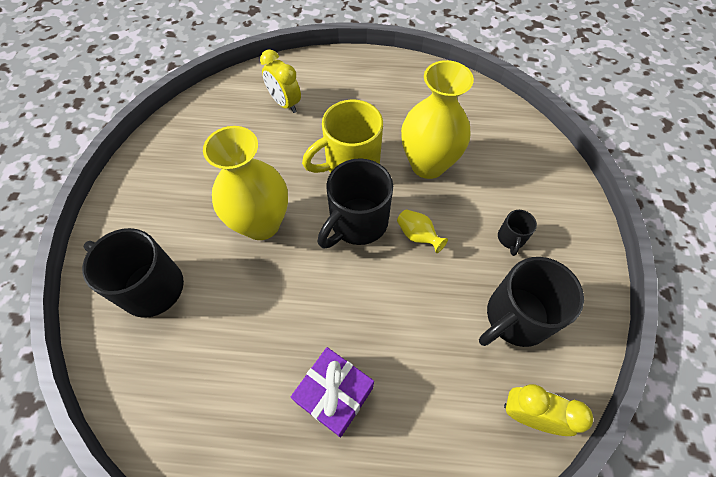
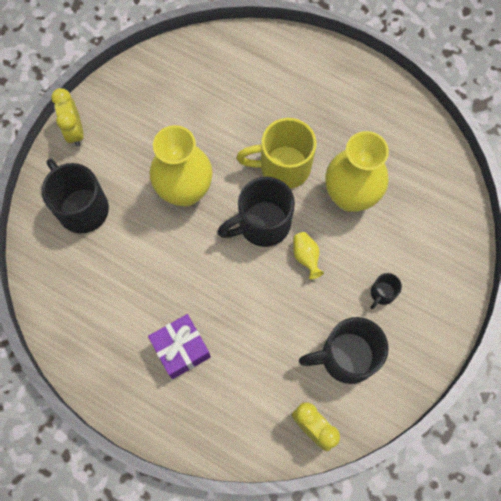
camera: 25 degrees right, 10 degrees up
yellow clock [260,49,301,113] -> yellow clock moved to [51,88,84,147]

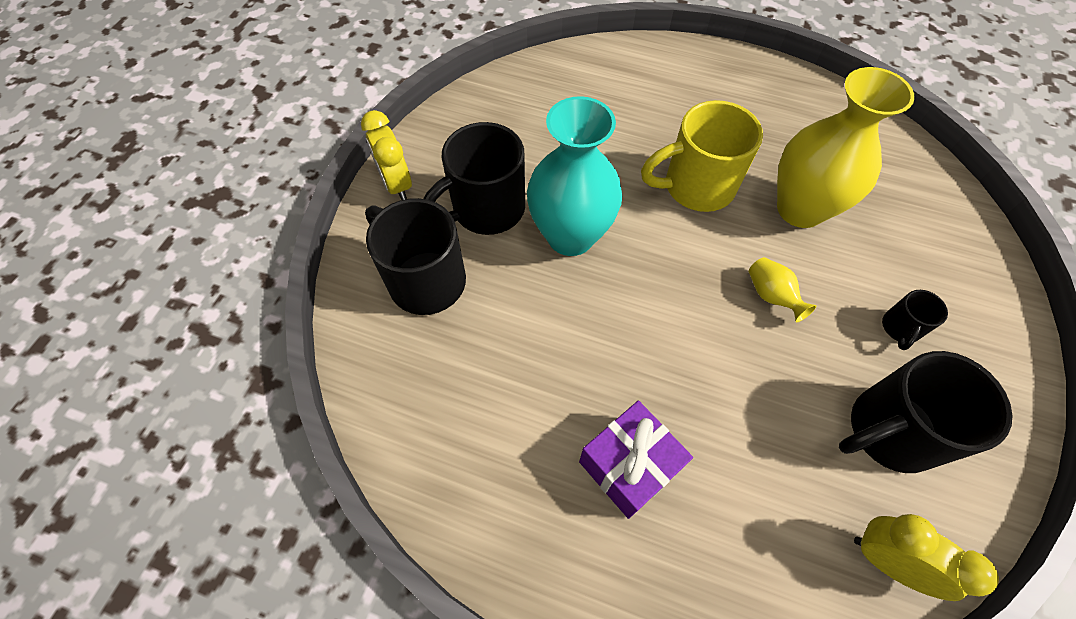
camera: 10 degrees left, 10 degrees down
yellow vase [149,125,212,207] -> turquoise vase [527,96,622,256]
black mug [217,177,295,247] -> black mug moved to [423,122,525,235]

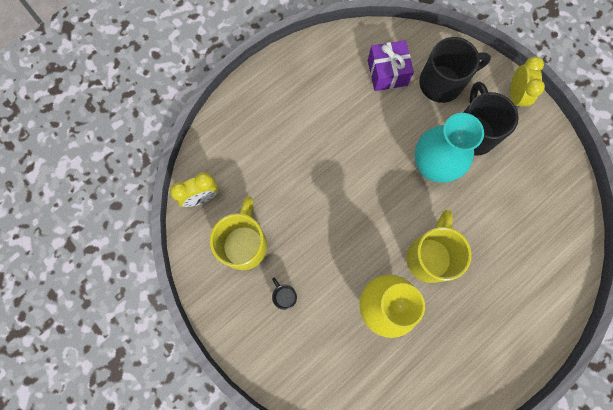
camera: 120 degrees right, 15 degrees up
yellow clock [361,110,412,200] -> yellow clock turned 90 degrees clockwise [510,56,545,110]
purple gift [579,400,693,519] -> purple gift moved to [368,40,414,91]
yellow vase [748,257,817,322] -> none
black mug [839,351,1013,473] -> yellow mug [210,197,267,270]

